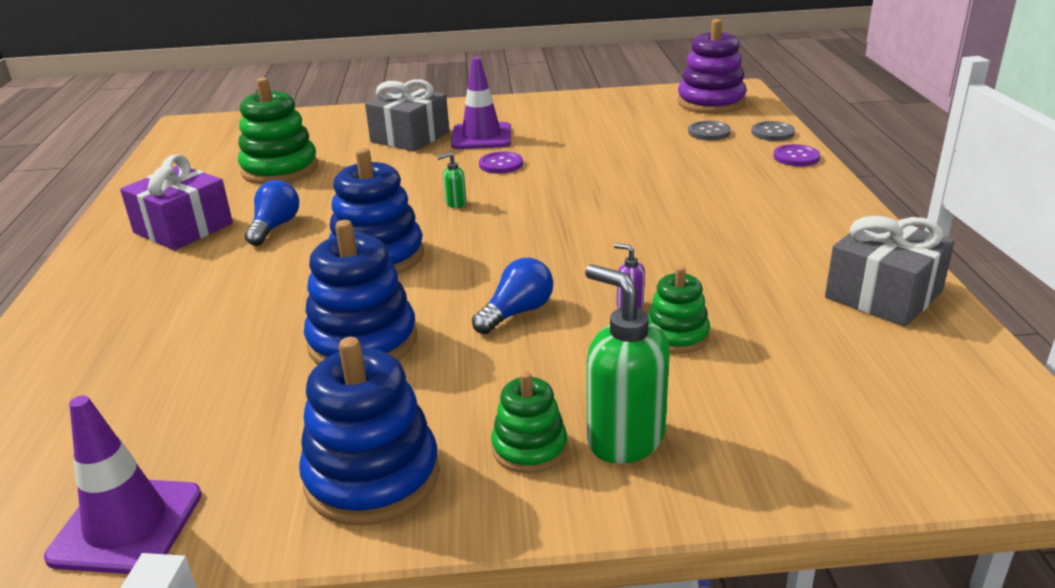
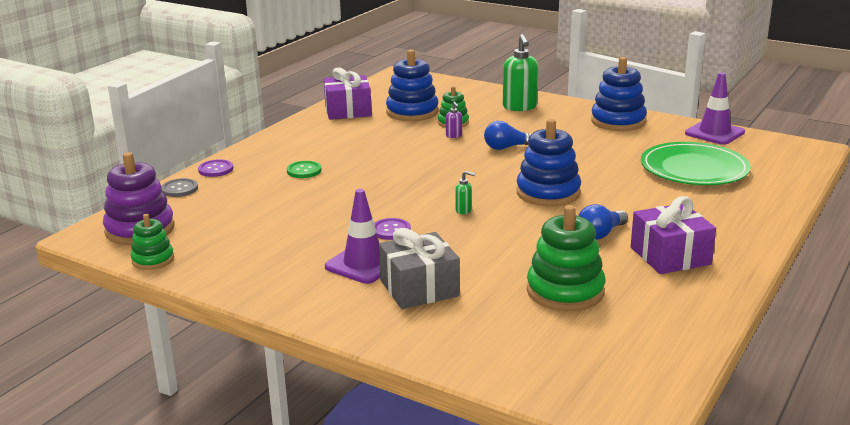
camera: 145 degrees left, 5 degrees down
blue stacking toy [304,220,417,364] -> blue stacking toy moved to [386,49,438,121]
green stacking toy [491,371,567,474] -> green stacking toy moved to [130,214,174,270]
grey button [688,121,731,140] -> none
grey gift [825,216,955,327] -> purple gift [324,67,372,120]
none -> green button [287,161,321,178]
none -> green plate [641,142,751,185]

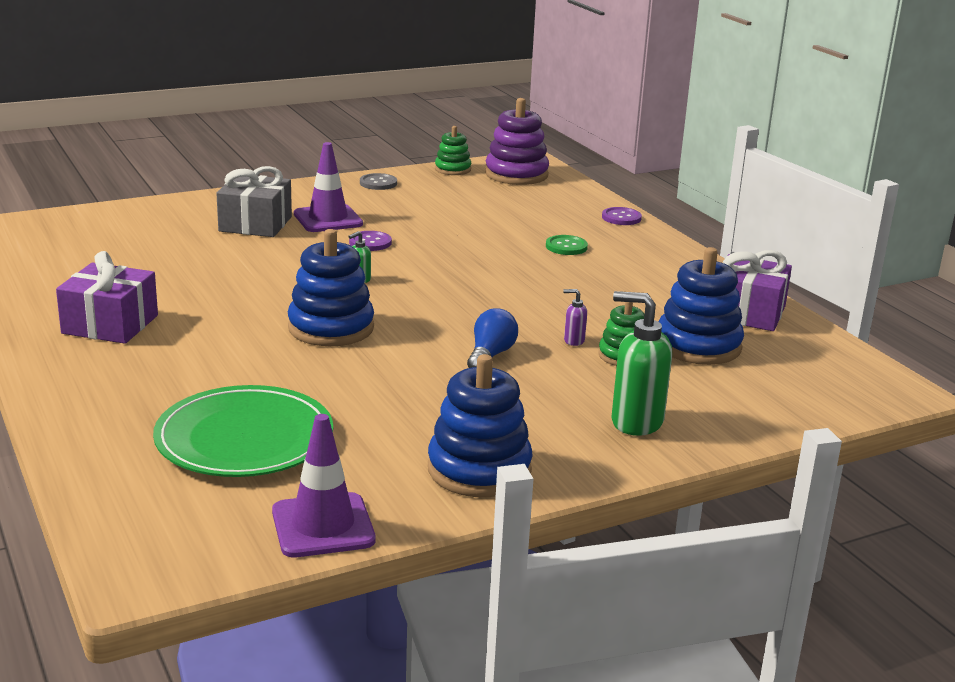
camera: 120 degrees right, 0 degrees up
grey button [161,178,198,197] -> grey button moved to [360,173,397,190]
green stacking toy [527,205,606,311] -> none
blue light bulb [578,204,628,240] -> none

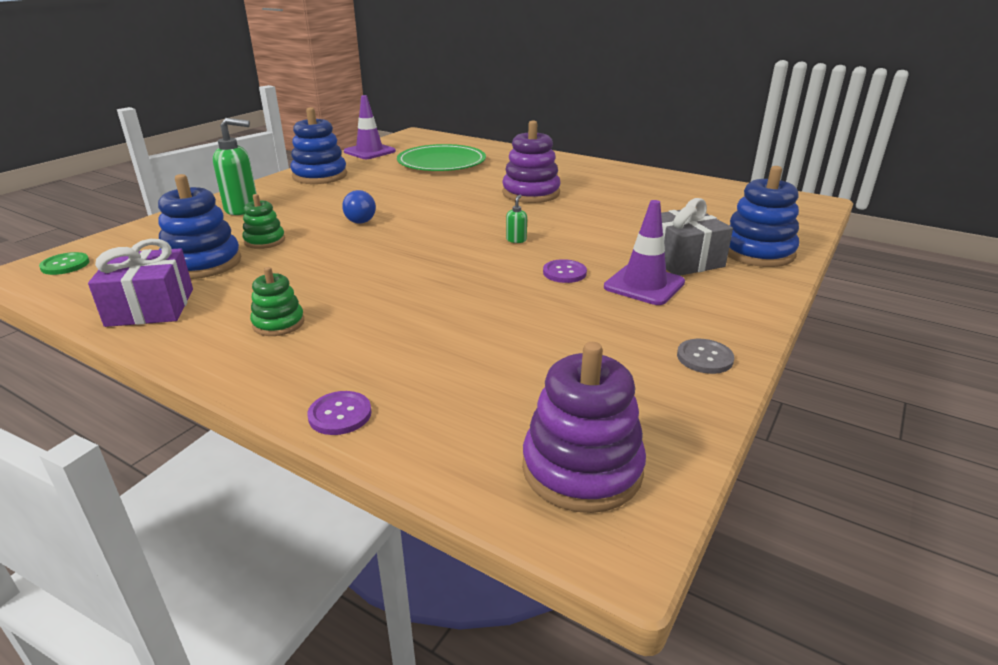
camera: 150 degrees right, 5 degrees up
purple gift [56,251,158,344] -> none
blue stacking toy [288,229,374,346] -> blue stacking toy moved to [728,166,799,267]
green stacking toy [435,126,471,175] -> green stacking toy moved to [250,267,304,336]
green button [546,235,588,255] -> green button moved to [39,252,89,275]
purple soap dispenser [563,289,587,346] -> none
none -> purple stacking toy [502,121,561,203]

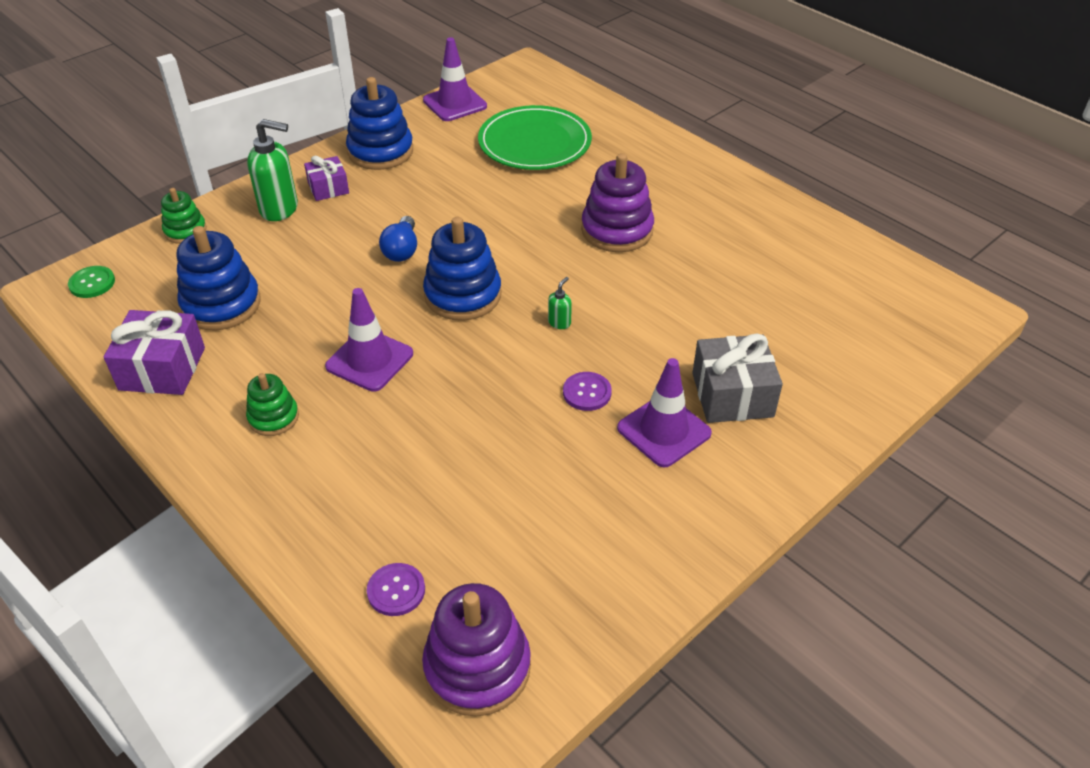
camera: 15 degrees right, 15 degrees up
green stacking toy [242,194,285,249] -> green stacking toy moved to [161,188,207,244]
purple button [307,391,372,435] -> purple button moved to [367,563,425,616]
grey button [677,339,734,374] -> none
blue stacking toy [728,166,799,267] -> blue stacking toy moved to [423,217,501,321]
none -> purple gift [304,156,349,201]
none -> purple traffic cone [325,288,413,392]

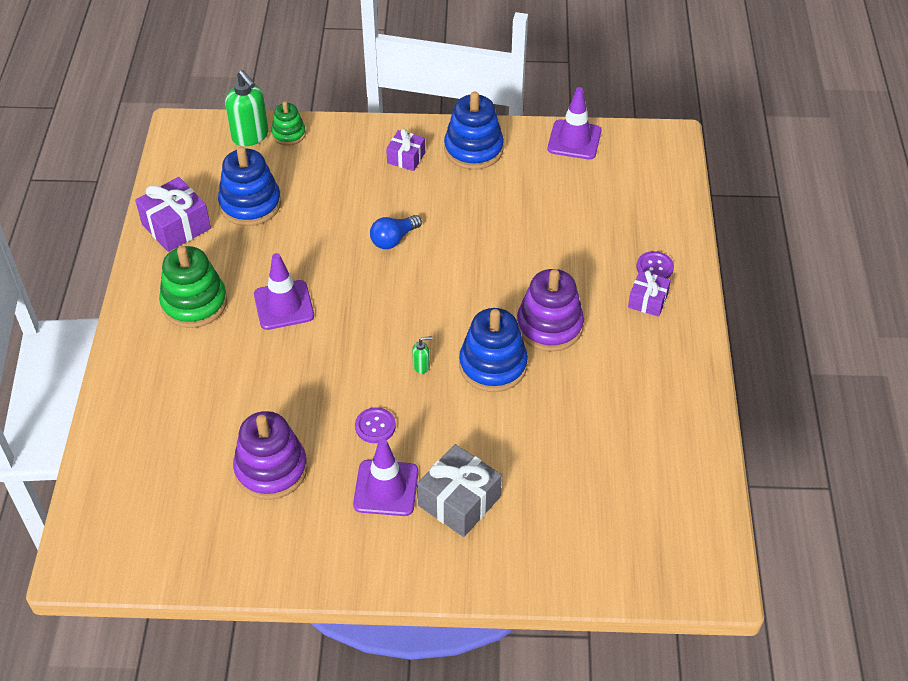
camera: 45 degrees right, 5 degrees up
green button [68,266,115,298] -> none
green stacking toy [246,373,299,436] -> green stacking toy [159,246,227,328], size x1.73
green soap dispenser [247,119,298,221] -> green soap dispenser moved to [225,70,269,146]
purple button [367,563,425,616] -> purple button moved to [637,251,674,279]
purple stacking toy [422,583,531,717] -> purple stacking toy moved to [233,411,308,500]
blue stacking toy [423,217,501,321] -> blue stacking toy moved to [459,308,528,392]
green plate [478,105,592,170] -> none
none -> purple gift [628,270,671,317]

